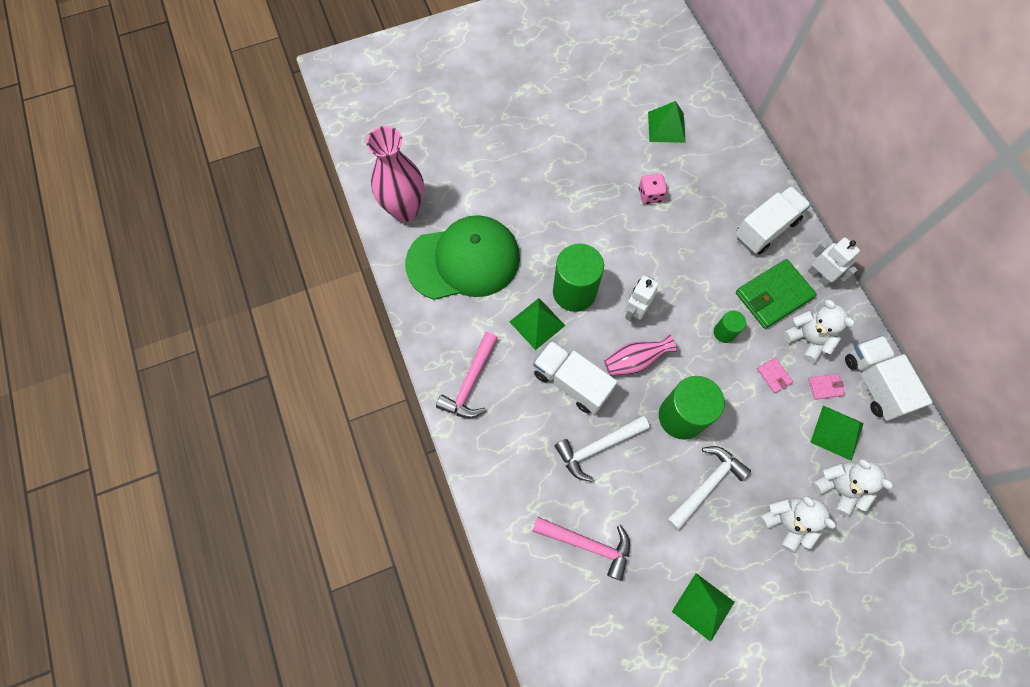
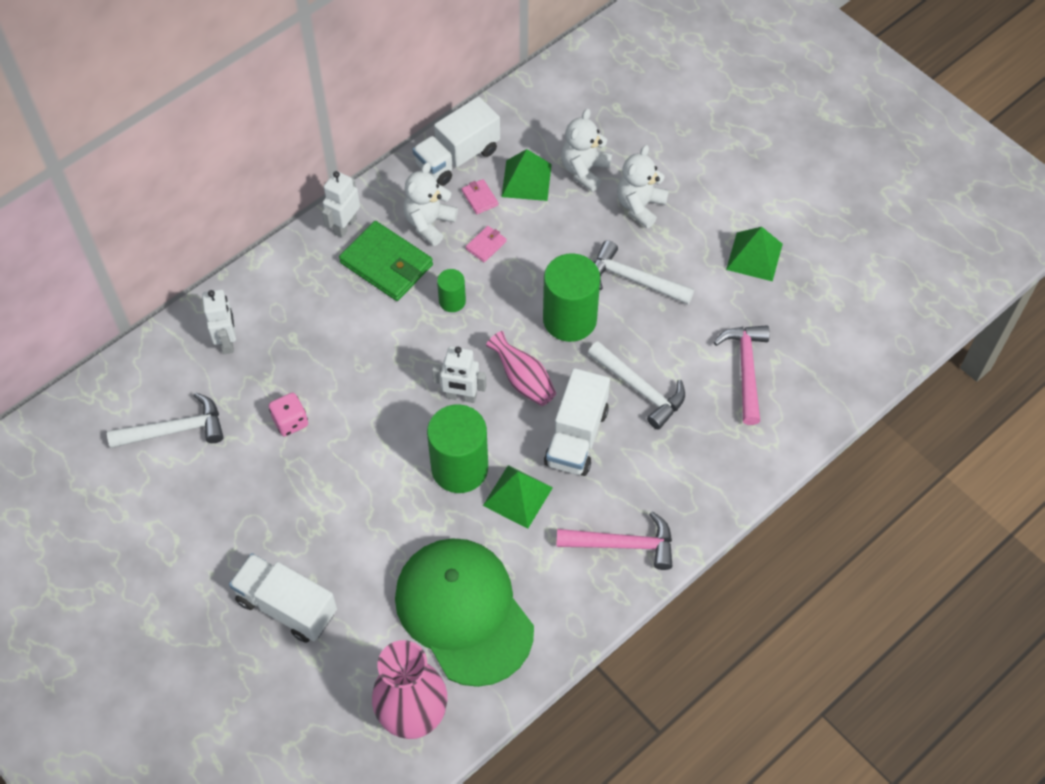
camera: 110 degrees left, 10 degrees down
green pyramid [648,101,686,143] -> white hammer [107,393,224,448]
white truck [735,186,811,254] -> white truck moved to [229,553,337,643]
none -> white robot [202,289,236,354]

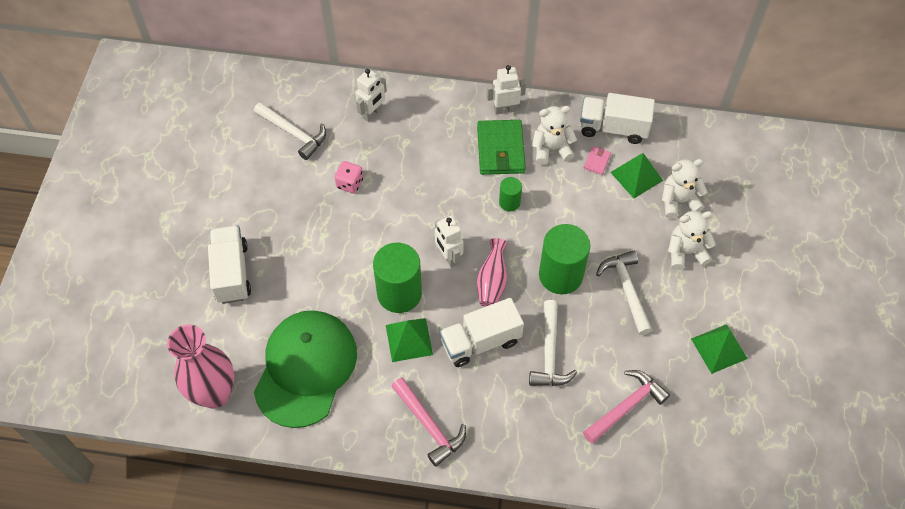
camera: 50 degrees right, 0 degrees up
pink wallet [466,226,506,262] -> none

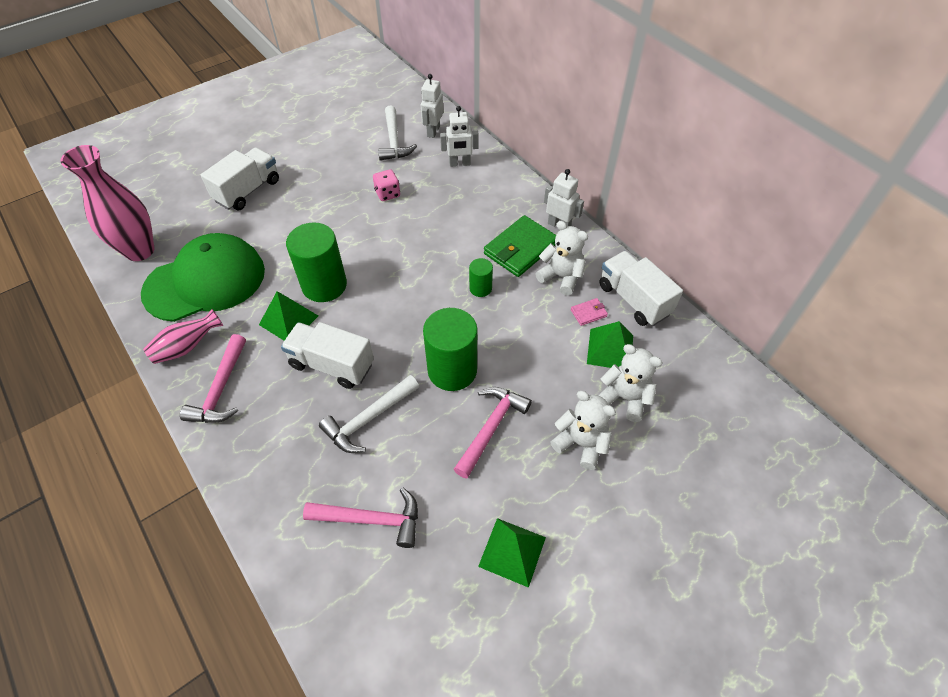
camera: 45 degrees right, 5 degrees down
white robot [435,216,464,268] -> white robot moved to [421,74,443,138]
pink vase [477,238,508,307] -> pink vase moved to [143,309,223,364]
white hammer [596,251,652,335] -> pink hammer [454,387,532,479]

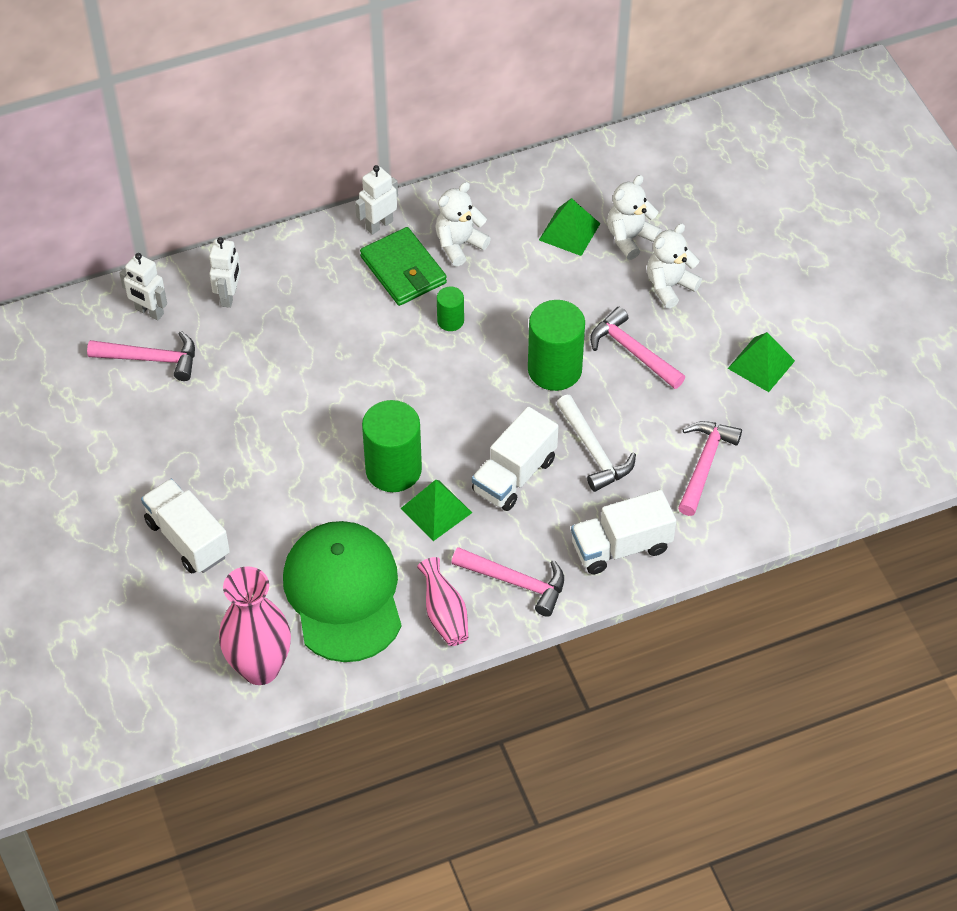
camera: 75 degrees left, 0 degrees up
pink dice [373,169,400,201] -> none
white hammer [378,105,417,161] -> pink hammer [87,331,195,381]
pink wallet [570,298,608,326] -> none
white truck [599,251,683,326] -> white truck moved to [571,490,676,574]

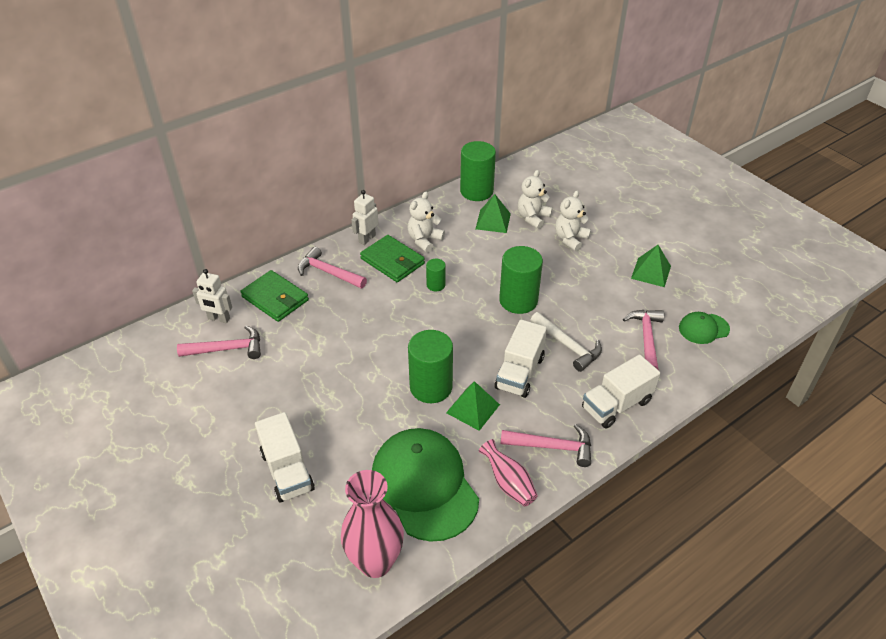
camera: 15 degrees left, 10 degrees down
white truck [141,479,230,574] -> white truck turned 150 degrees counterclockwise [255,412,315,503]
white robot [209,237,241,308] -> green wallet [240,270,309,322]
pink hammer [590,307,685,389] -> pink hammer moved to [298,247,367,288]
none -> green cylinder [460,141,496,201]
none -> green cap [679,312,730,344]

